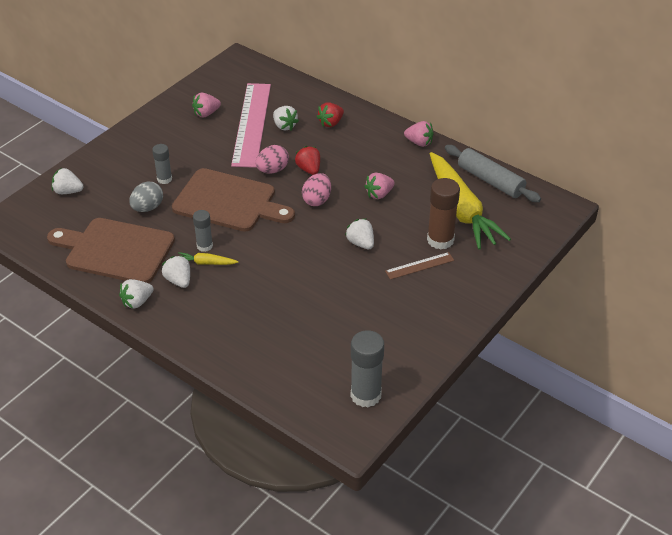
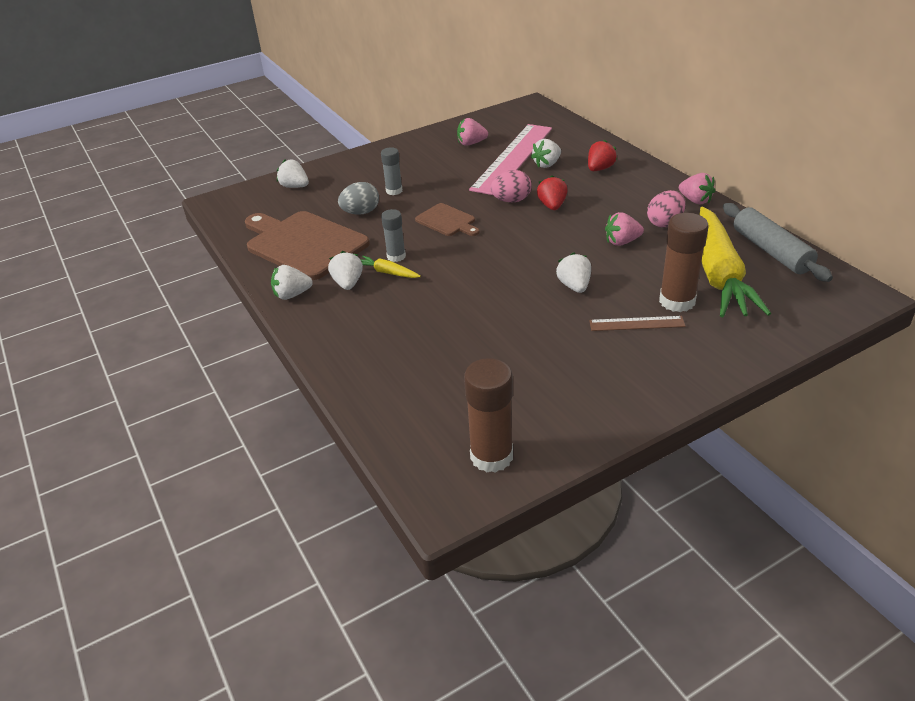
camera: 25 degrees right, 5 degrees down
brown cutting board [172,168,295,232] -> brown cutting board [415,203,479,236], size x0.50
white strawberry [273,106,299,130] -> white strawberry turned 60 degrees clockwise [531,139,561,168]
pink egg [302,173,331,206] -> pink egg moved to [647,190,685,228]
red strawberry [317,103,344,127] -> red strawberry turned 150 degrees clockwise [588,140,617,171]
grey glue stick [351,330,384,408] -> brown glue stick [464,358,513,473]

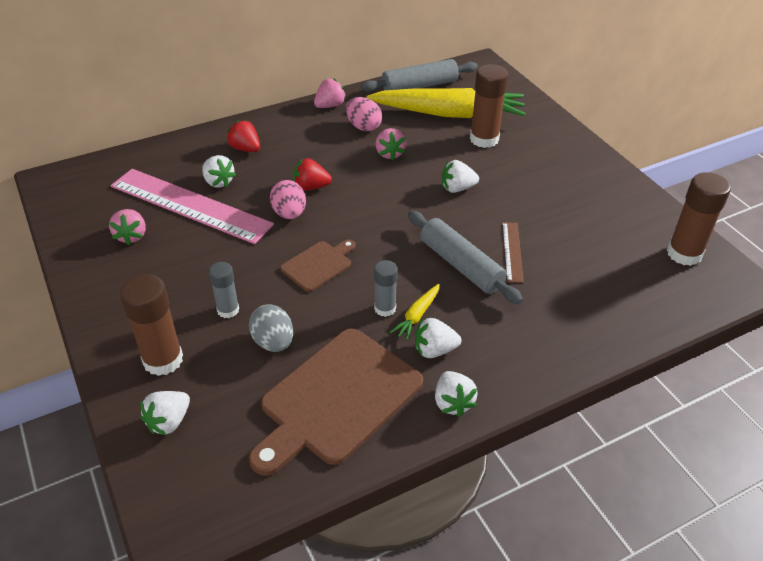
camera: 90 degrees left, 5 degrees up
brown ruler [589,316,686,331] -> brown ruler moved to [502,222,524,283]
none -> brown glue stick [120,274,183,376]
none -> grey rolling pin [408,211,523,304]

